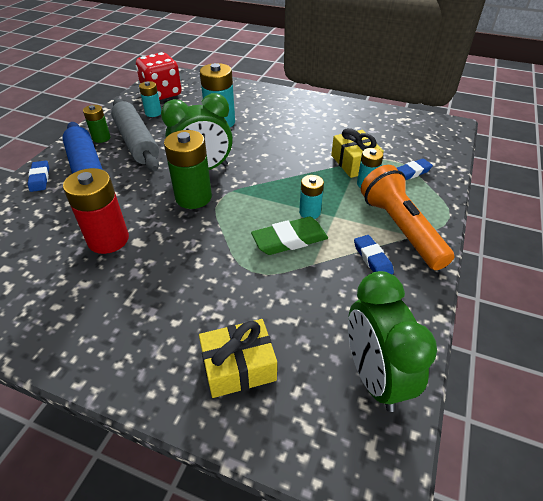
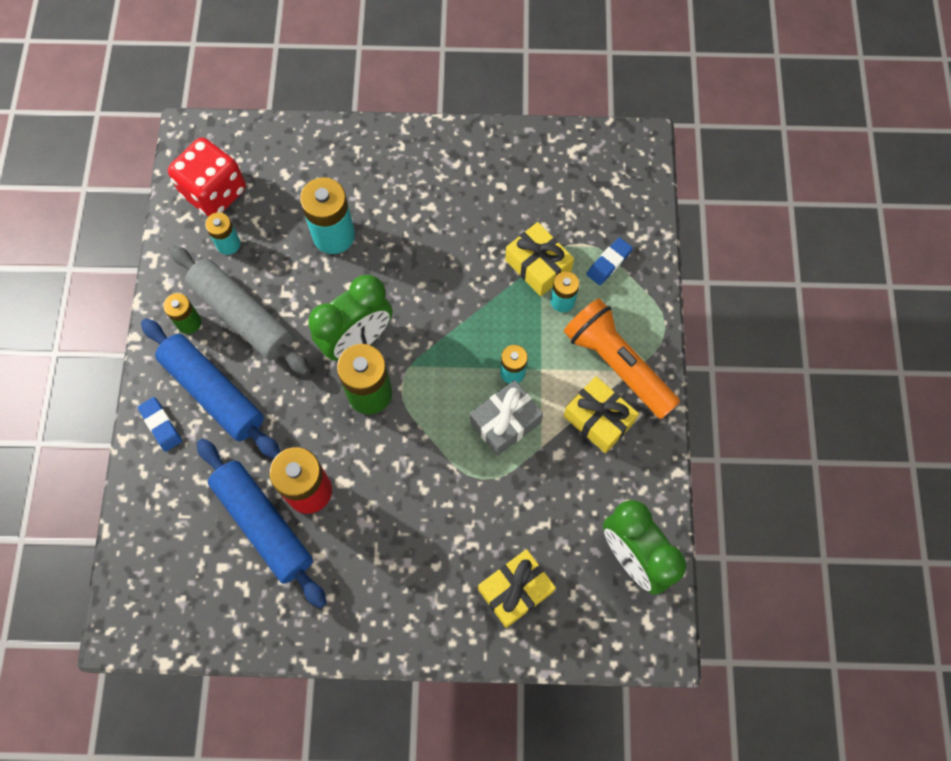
camera: 20 degrees left, 25 degrees up
green eraser [251,217,328,255] -> grey gift [470,380,543,456]
blue eraser [354,235,394,274] -> yellow gift [563,376,639,453]
none -> blue rolling pin [197,439,327,608]

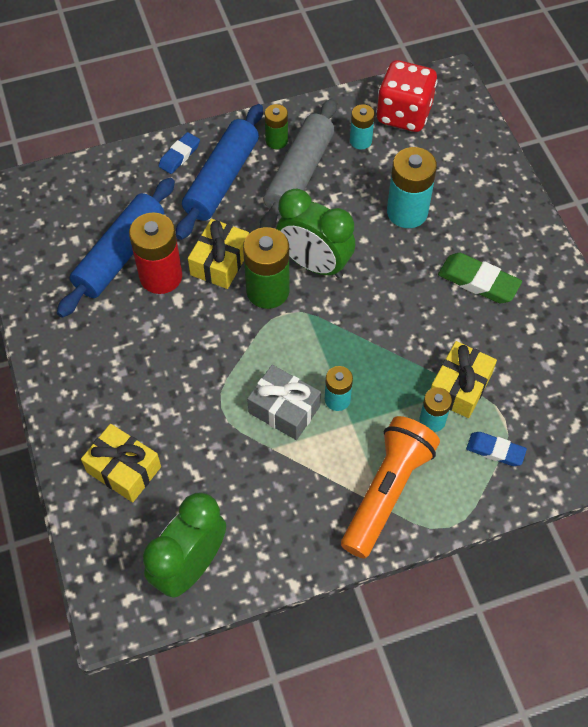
camera: 70 degrees right, 10 degrees down
yellow gift [563,376,639,453] -> yellow gift moved to [188,219,249,289]
none -> green eraser [438,253,522,303]

